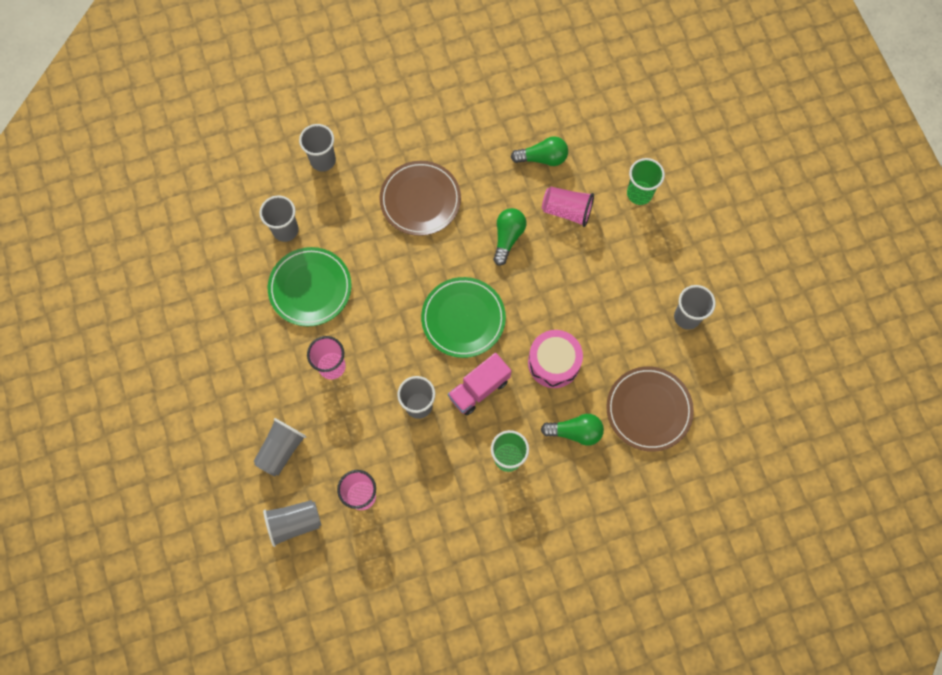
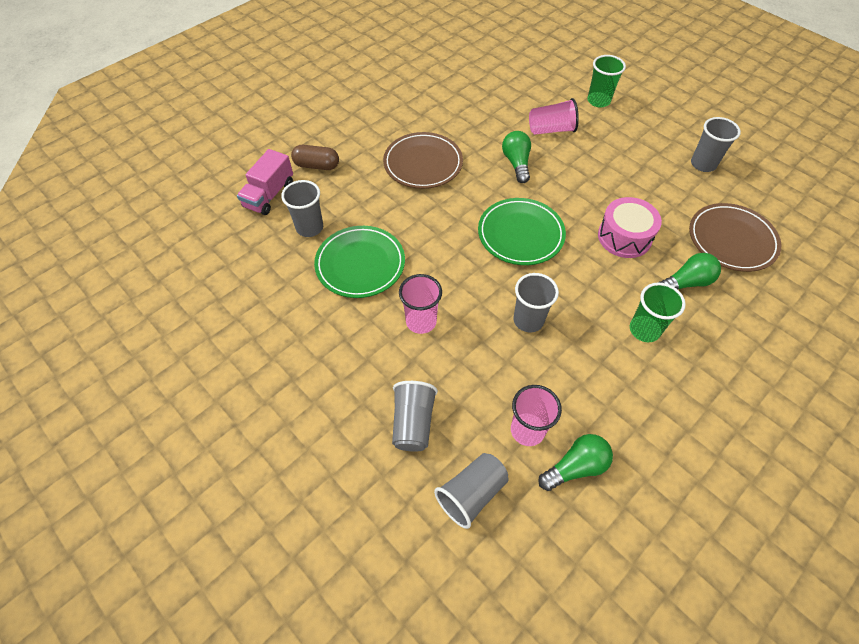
camera: 25 degrees left, 15 degrees down
grey cup [299,124,336,171] -> brown capsule [291,145,339,170]
pink truck [448,353,511,416] -> pink truck moved to [237,149,293,215]
green light bulb [511,136,568,166] -> green light bulb moved to [538,434,613,491]

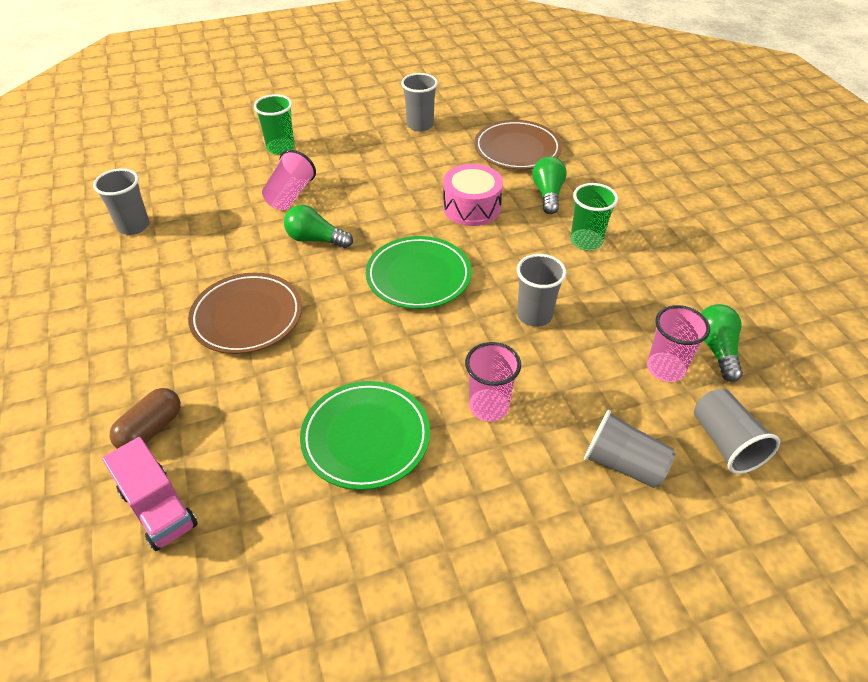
camera: 65 degrees left, 10 degrees down
grey cup [281,180,323,237] -> grey cup moved to [93,168,149,235]

